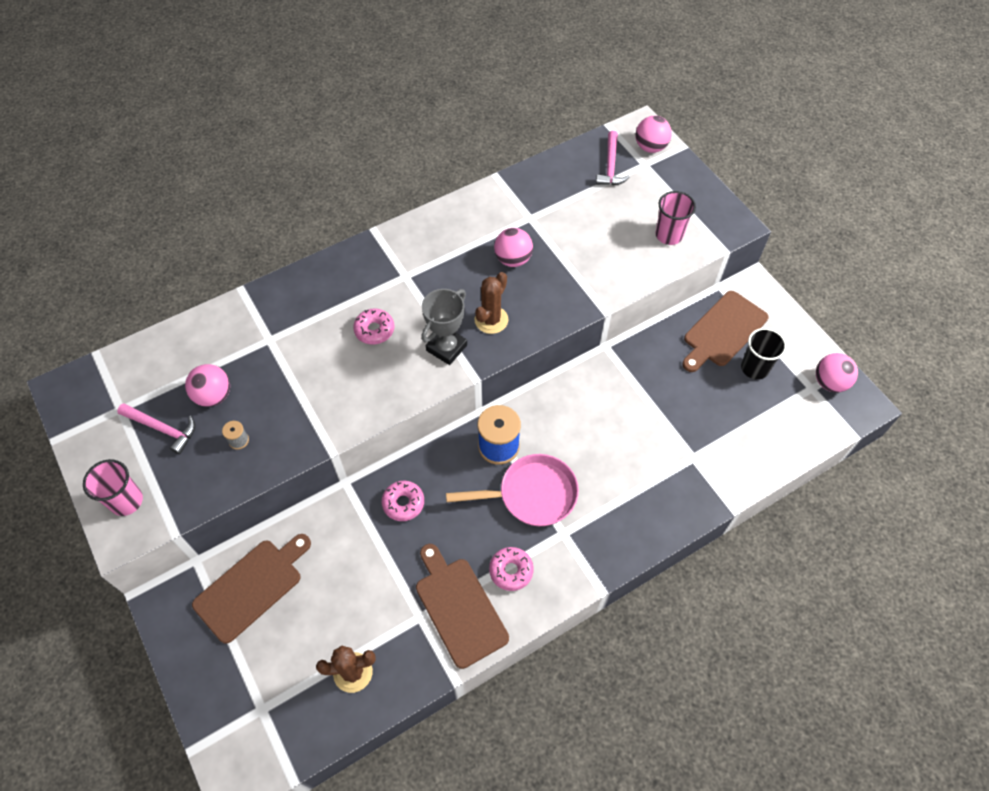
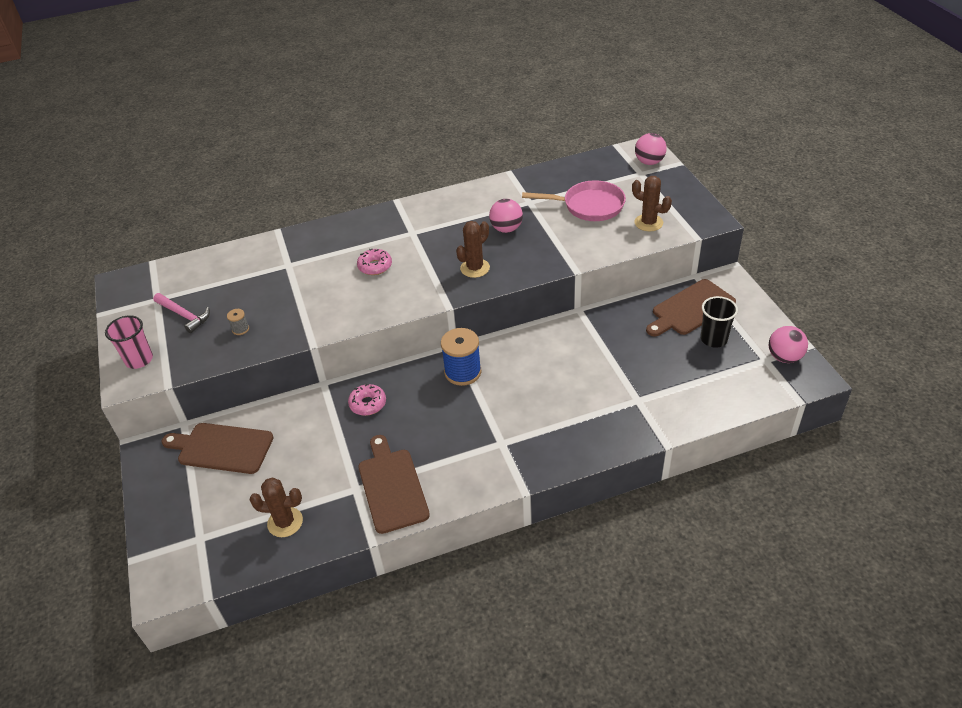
camera: 15 degrees right, 15 degrees down
pink ball [185,364,230,407] -> none
brown cutting board [192,534,311,644] -> brown cutting board turned 135 degrees counterclockwise [162,423,274,474]
grey trophy [421,289,467,365] -> none
pink pan [446,454,579,526] -> pink pan moved to [522,180,626,221]
pink donut [489,547,534,591] -> none
pink hammer [596,131,630,185] -> none
pink cup [655,191,696,245] -> brown cactus [632,176,672,231]

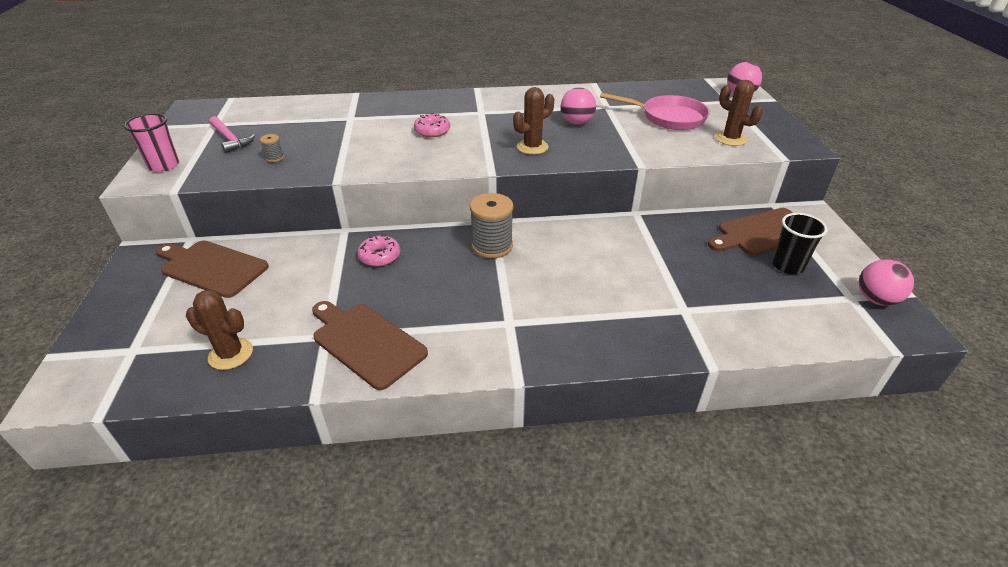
camera: 10 degrees right, 5 degrees down
brown cutting board [358,435,430,534] -> brown cutting board turned 45 degrees counterclockwise [312,301,428,390]
blue spool [441,328,481,386] -> grey spool [470,193,513,259]

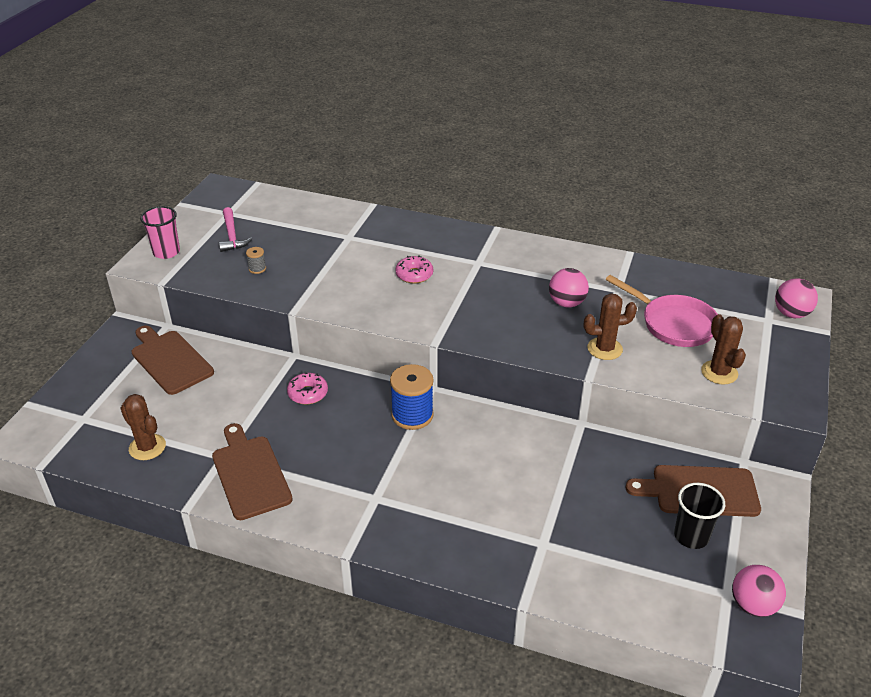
camera: 25 degrees right, 0 degrees up
grey spool [470,193,513,259] -> blue spool [390,364,434,430]
brown cactus [513,87,554,155] -> brown cactus moved to [584,293,637,360]

